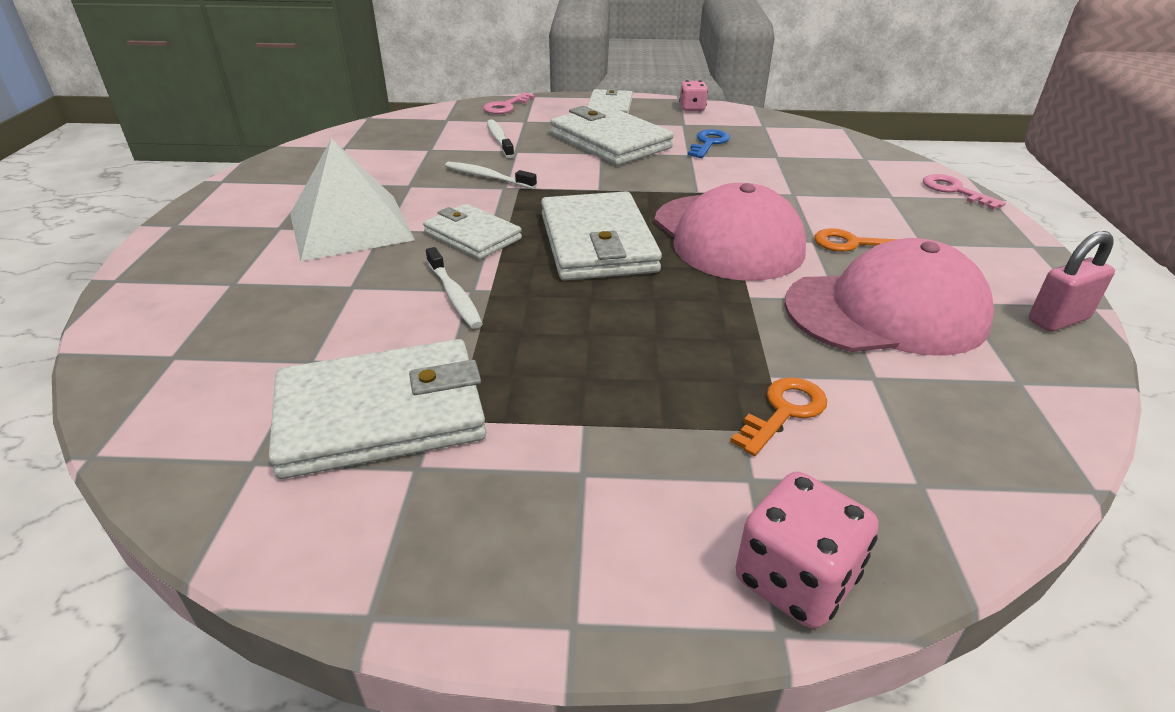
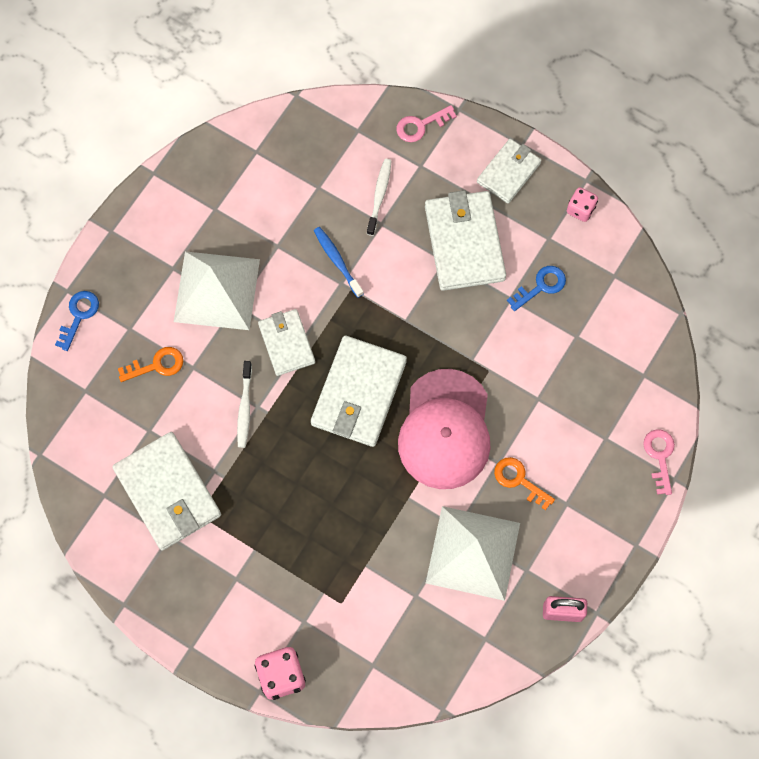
camera: 30 degrees right, 35 degrees up
white wallet [269,339,486,479] -> white wallet turned 45 degrees clockwise [112,432,221,550]
white toothbrush [445,162,537,189] -> blue toothbrush [314,227,364,298]
orange key [731,377,827,456] -> orange key moved to [118,347,183,382]
pink cap [784,238,994,356] -> white pyramid [426,506,520,601]
none -> blue key [55,291,99,351]

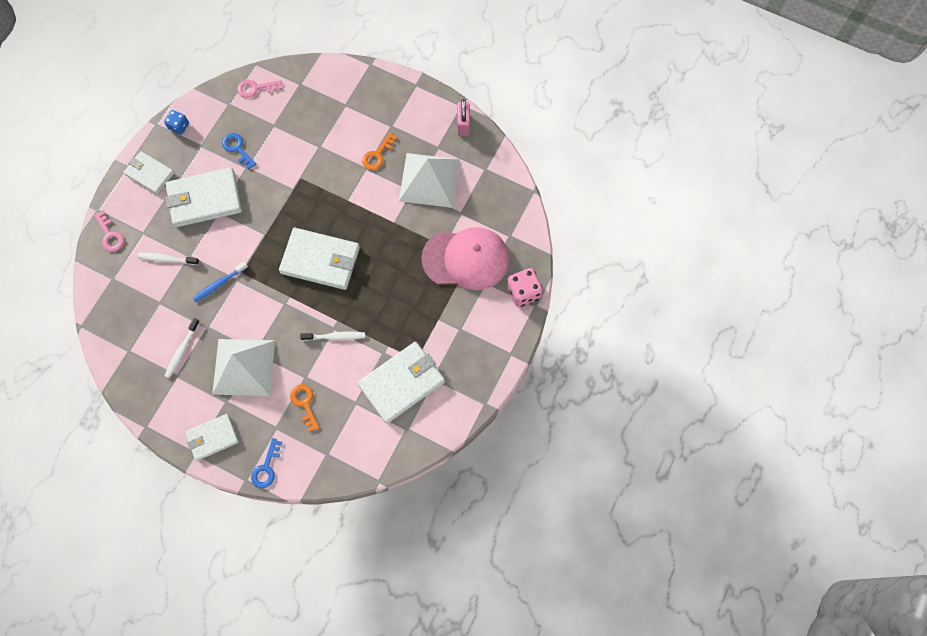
camera: 95 degrees left, 0 degrees up
blue key [55,291,99,351] -> blue key turned 90 degrees counterclockwise [251,438,282,488]
white wallet [258,309,315,376] -> white wallet moved to [185,414,239,461]
pink cap [398,369,491,489] -> pink cap moved to [421,227,509,290]
pink dice [567,187,598,222] -> blue dice [164,110,189,135]
pink key [643,429,675,495] -> pink key moved to [237,80,282,98]
none -> white toothbrush [165,318,200,378]

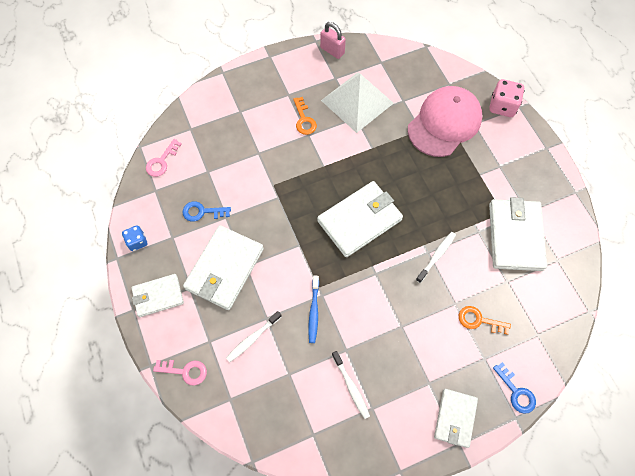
camera: 50 degrees left, 5 degrees down
white pyramid [212,339,275,396] -> none

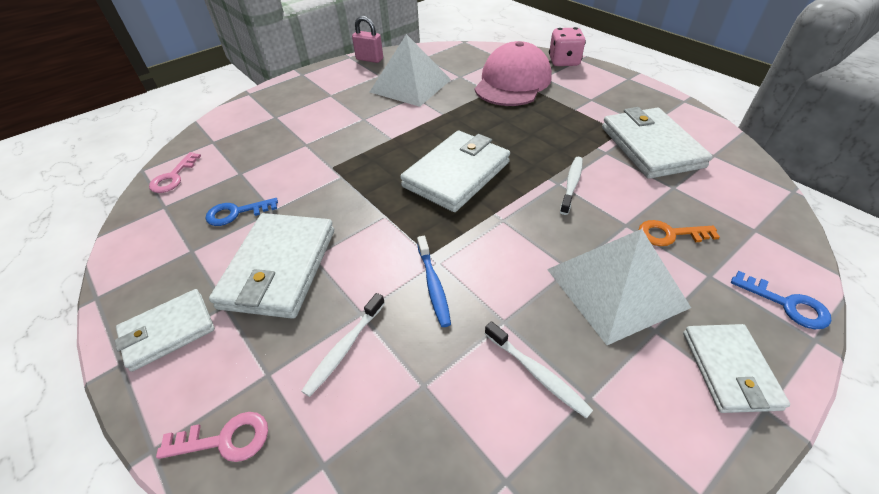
camera: 15 degrees left, 20 degrees down
blue dice [122,225,147,251] -> none
orange key [293,97,317,135] -> none
none -> white pyramid [547,229,691,345]

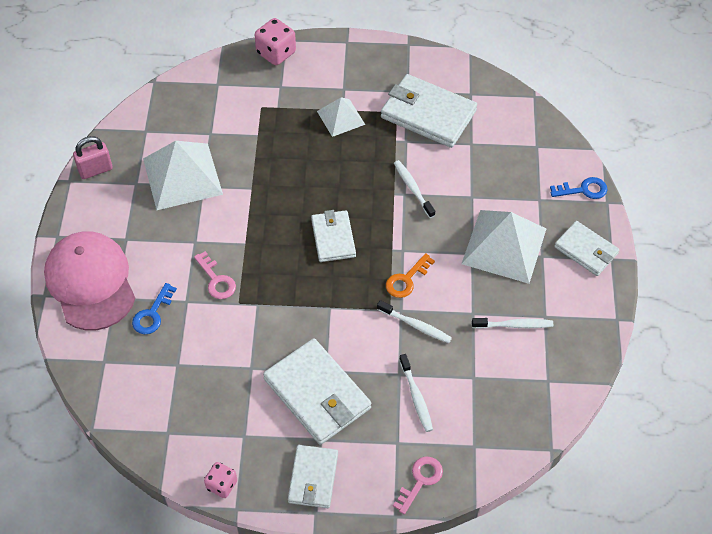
camera: 50 degrees left, 10 degrees up
pink key [149,152,201,193] -> pink key moved to [194,251,236,299]
blue key [205,198,278,226] -> blue key moved to [132,283,177,334]
white wallet [400,131,510,212] -> white wallet [311,210,356,262], size x0.61
blue toothbrush [417,236,451,327] -> white toothbrush [377,300,452,343]
pink cap [474,41,552,106] -> pink cap moved to [44,231,136,330]
orange key [639,220,720,246] -> orange key moved to [386,253,435,298]
none -> pink dice [204,462,237,498]
none -> white pyramid [317,97,365,137]

